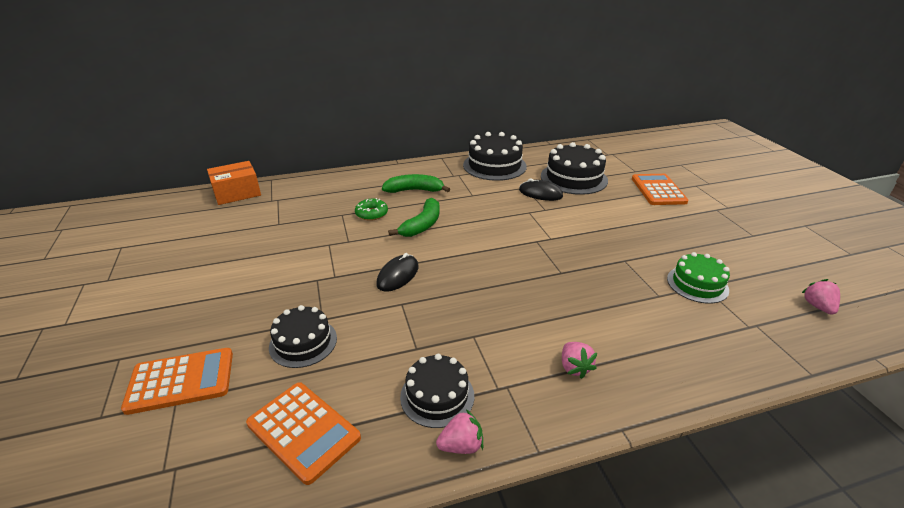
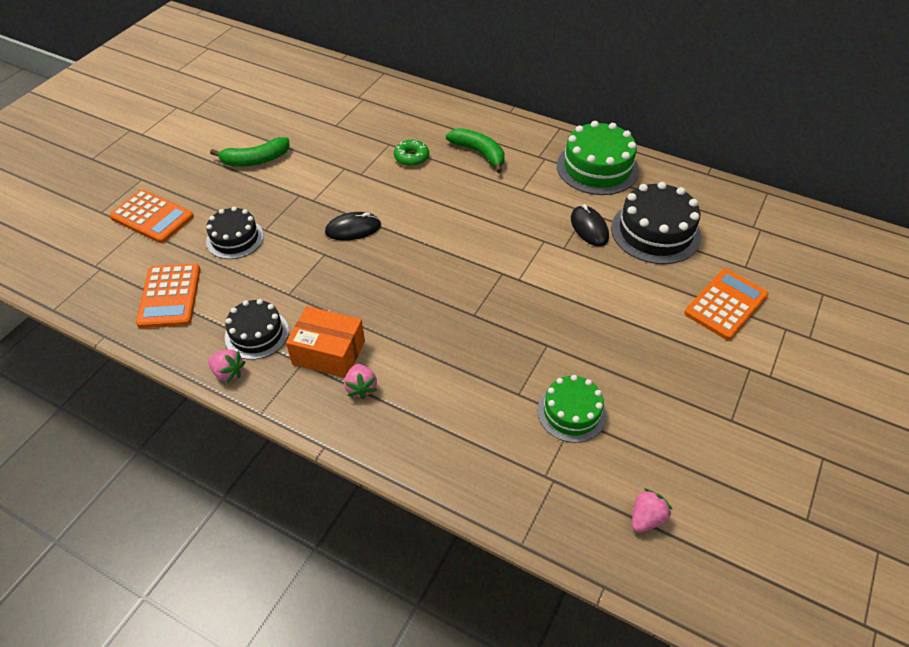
camera: 45 degrees right, 15 degrees up
orange box [207,161,261,205] -> orange box moved to [286,306,365,378]
green banana [388,198,440,237] -> green banana moved to [210,137,290,166]
black cake [463,132,527,181] -> green cake [557,121,639,195]
pink strawberry [562,342,597,379] -> pink strawberry turned 45 degrees counterclockwise [344,364,377,399]

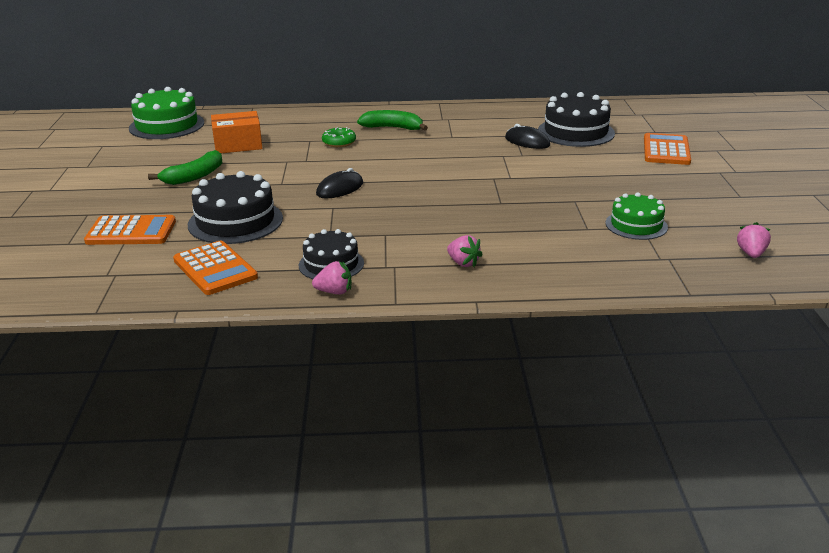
camera: 30 degrees left, 20 degrees down
black cake [206,207,264,259] -> black cake [188,171,283,244], size x1.57
orange box [286,306,365,378] -> orange box moved to [211,111,262,153]
green cake [557,121,639,195] -> green cake moved to [129,87,204,139]

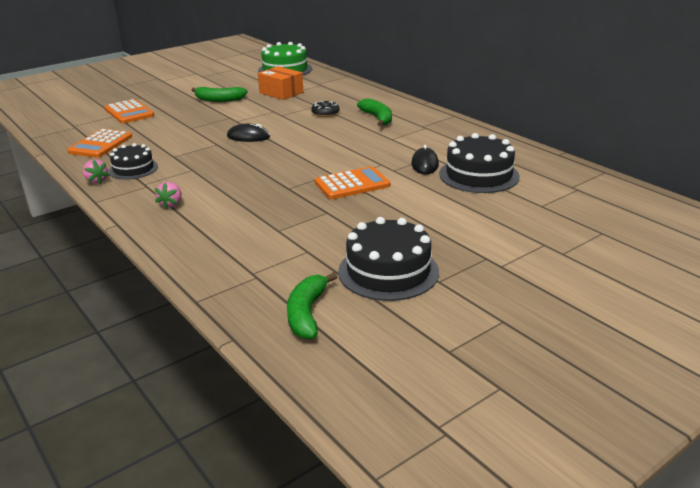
camera: 55 degrees right, 0 degrees up
black cake [188,171,283,244] -> black cake moved to [338,217,439,301]
green donut [322,127,356,147] -> black donut [311,101,340,117]
green cake [606,192,668,240] -> none
orange calculator [644,133,691,165] -> orange calculator moved to [315,166,390,199]
pink strawberry [737,222,771,258] -> green banana [287,272,337,339]

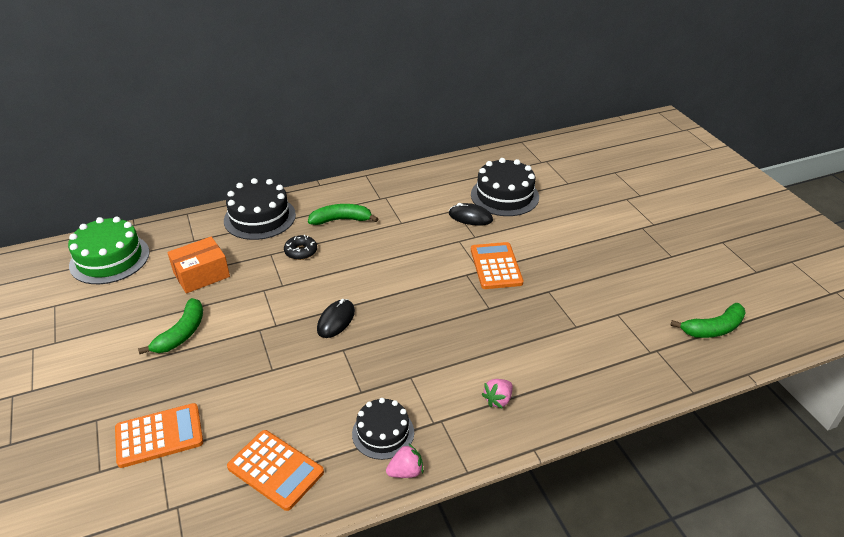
camera: 75 degrees left, 10 degrees up
pink strawberry [155,182,182,209] -> pink strawberry turned 105 degrees clockwise [481,379,513,409]
green banana [287,272,337,339] -> green banana turned 45 degrees counterclockwise [670,303,746,338]
black cake [338,217,439,301] -> black cake moved to [224,178,296,240]

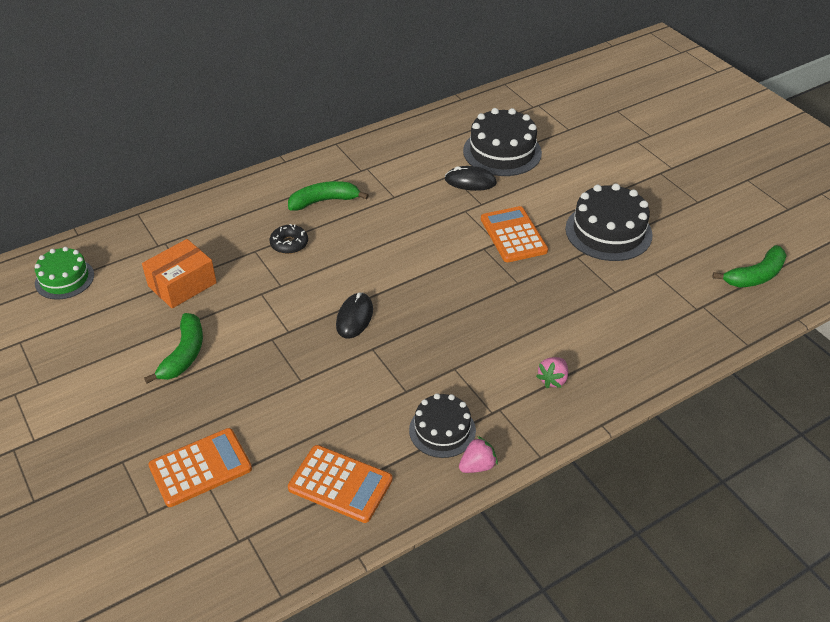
camera: 10 degrees left, 5 degrees up
green cake [68,217,150,284] -> green cake [35,247,94,300], size x0.64
black cake [224,178,296,240] -> black cake moved to [565,184,652,261]

